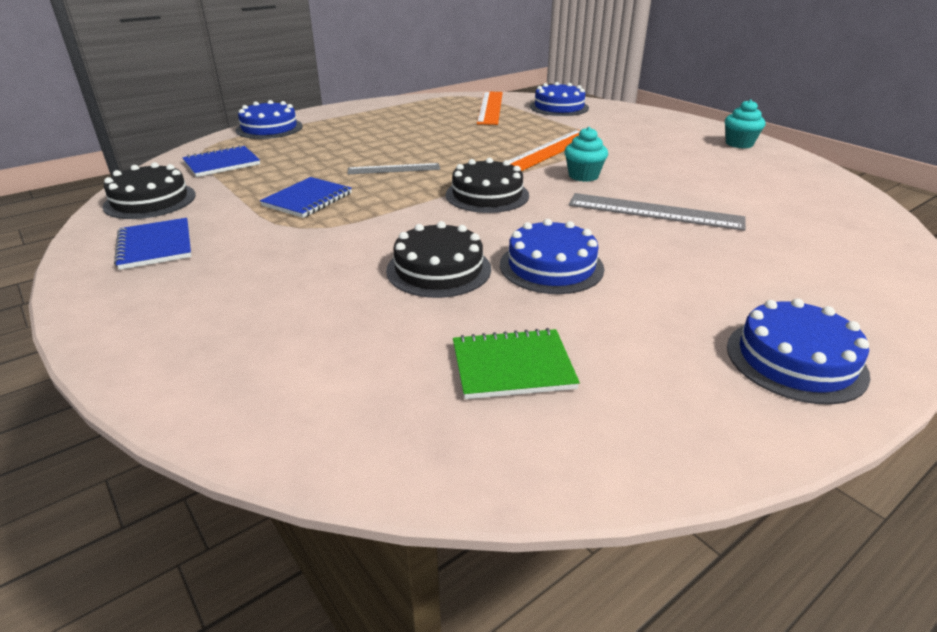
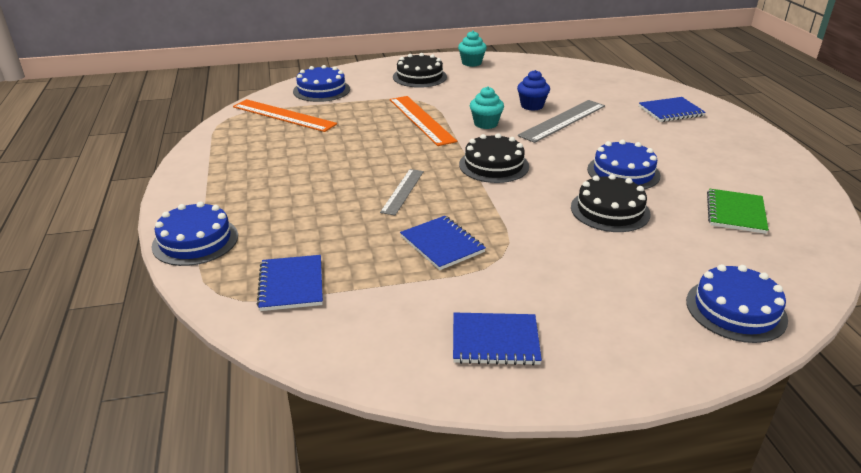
camera: 65 degrees left, 0 degrees up
black cake [102,162,196,219] -> black cake moved to [393,53,447,88]
blue cake [727,298,870,405] -> blue cake moved to [686,264,788,343]
none -> blue cupcake [517,70,550,111]
none -> blue notebook [639,97,706,122]

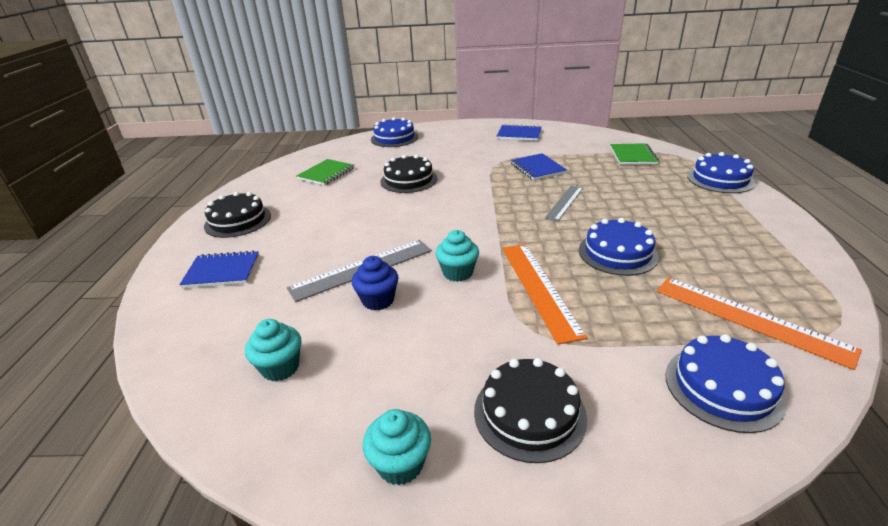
camera: 165 degrees left, 0 degrees up
blue notebook [257,255,323,311] -> green notebook [610,143,659,165]
black cake [459,133,529,183] -> black cake moved to [204,192,271,238]
blue cake [587,140,661,189] -> blue cake moved to [579,218,659,276]
none -> turquoise cupcake [245,319,301,381]

